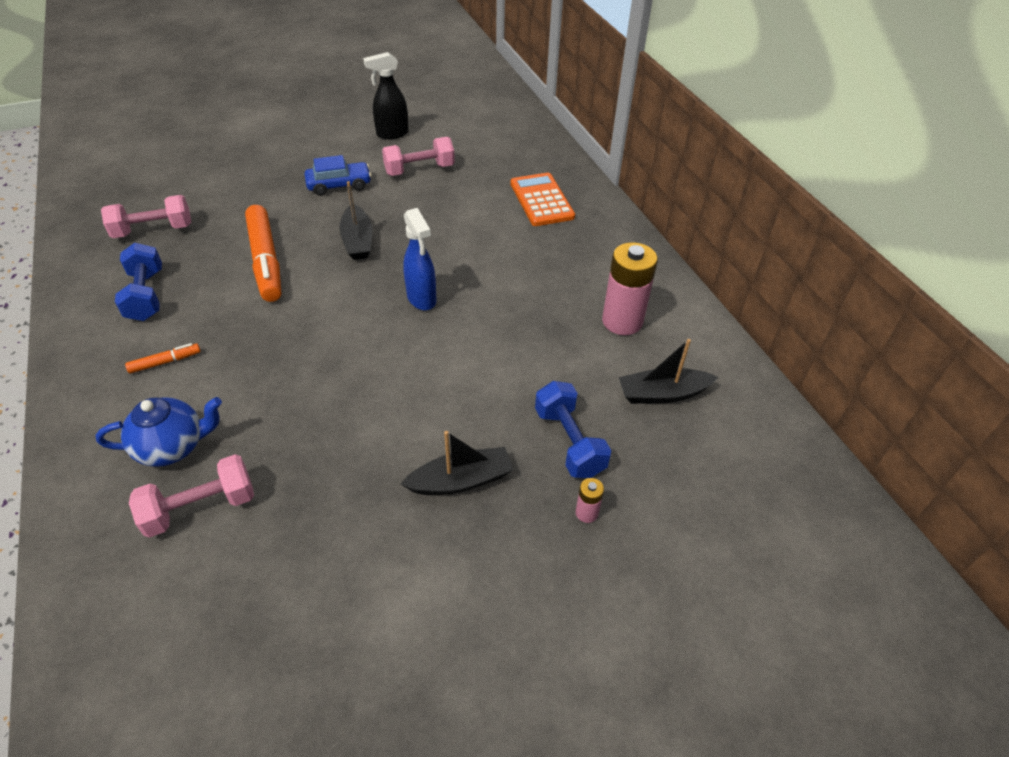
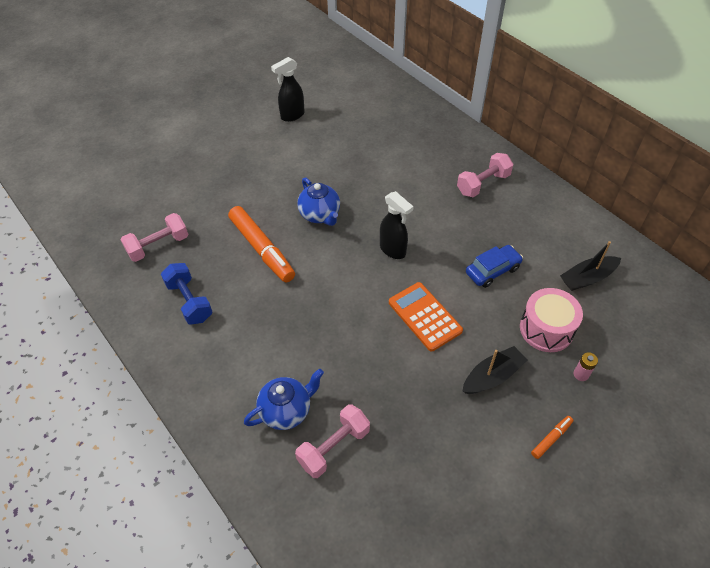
camera: 15 degrees left, 5 degrees up
orange marker [125,343,201,374] -> orange marker moved to [531,416,573,459]
blue car [305,155,371,196] -> blue car moved to [466,245,523,288]
black boat [339,181,372,260] -> blue teapot [297,177,340,226]
pink dumbbell [382,137,455,176] -> pink dumbbell moved to [457,153,513,197]
blue spray bottle [403,208,436,310] -> black spray bottle [380,191,414,259]
orange calculator [510,173,575,226] -> orange calculator moved to [389,282,463,351]
blue dumbbell [535,381,611,478] -> pink drum [520,288,583,352]
pink battery [602,242,658,335] -> none

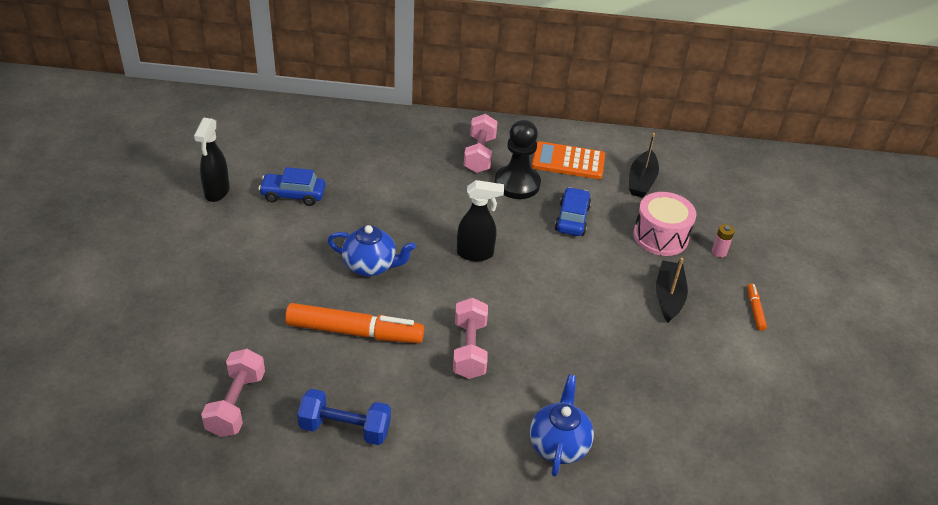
camera: 50 degrees left, 10 degrees down
pink dumbbell [295,404,370,478] -> pink dumbbell moved to [453,297,488,379]
orange calculator [389,282,463,351] -> orange calculator moved to [532,141,605,179]
none -> blue car [259,167,326,206]
none -> black pawn [495,120,541,199]

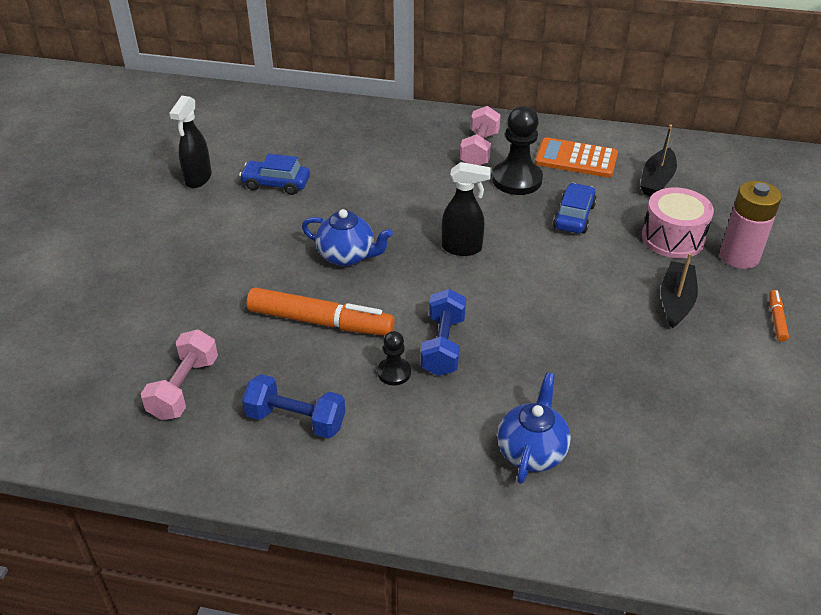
camera: 10 degrees right, 0 degrees up
pink dumbbell [453,297,488,379] -> blue dumbbell [421,289,466,376]
pink battery [712,224,735,258] -> pink battery [720,181,782,269], size x2.24
none -> black pawn [377,331,411,385]

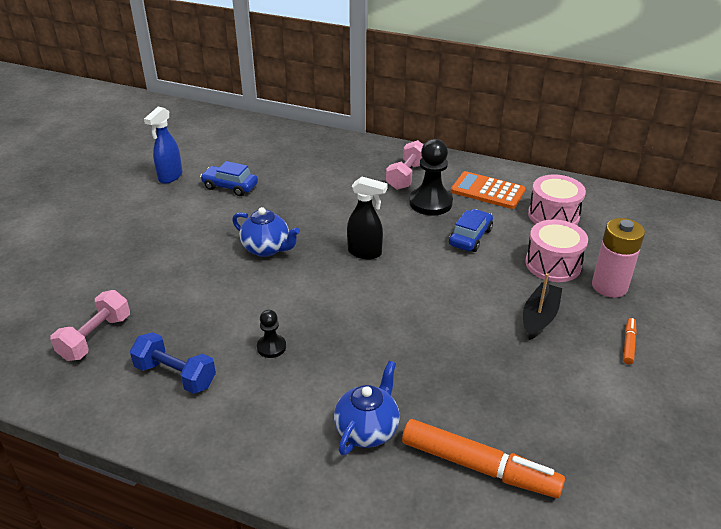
camera: 10 degrees right, 5 degrees down
black spray bottle [169,96,212,188] -> blue spray bottle [144,107,182,184]
orange marker [247,287,395,336] -> orange marker moved to [402,419,565,498]
blue dumbbell [421,289,466,376] -> none
black boat [640,124,677,196] -> pink drum [528,175,586,225]

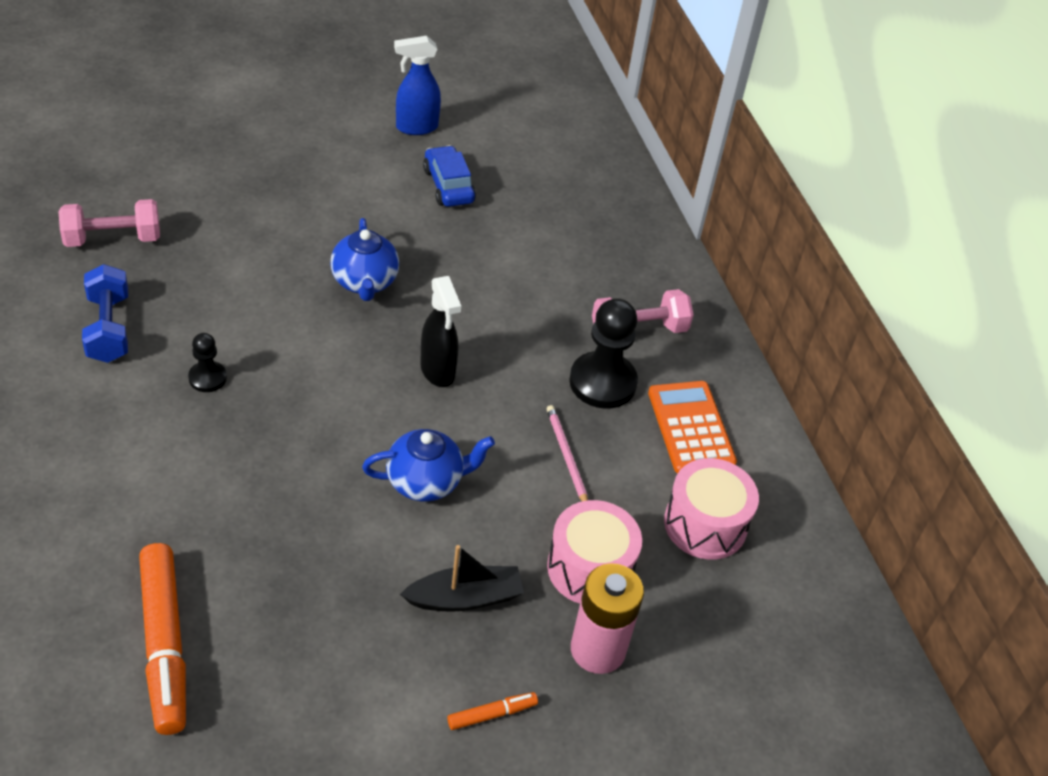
camera: 45 degrees right, 10 degrees up
blue teapot [334,361,400,455] -> blue teapot moved to [362,429,495,502]
blue car [449,209,493,252] -> pink pencil [547,405,588,501]

